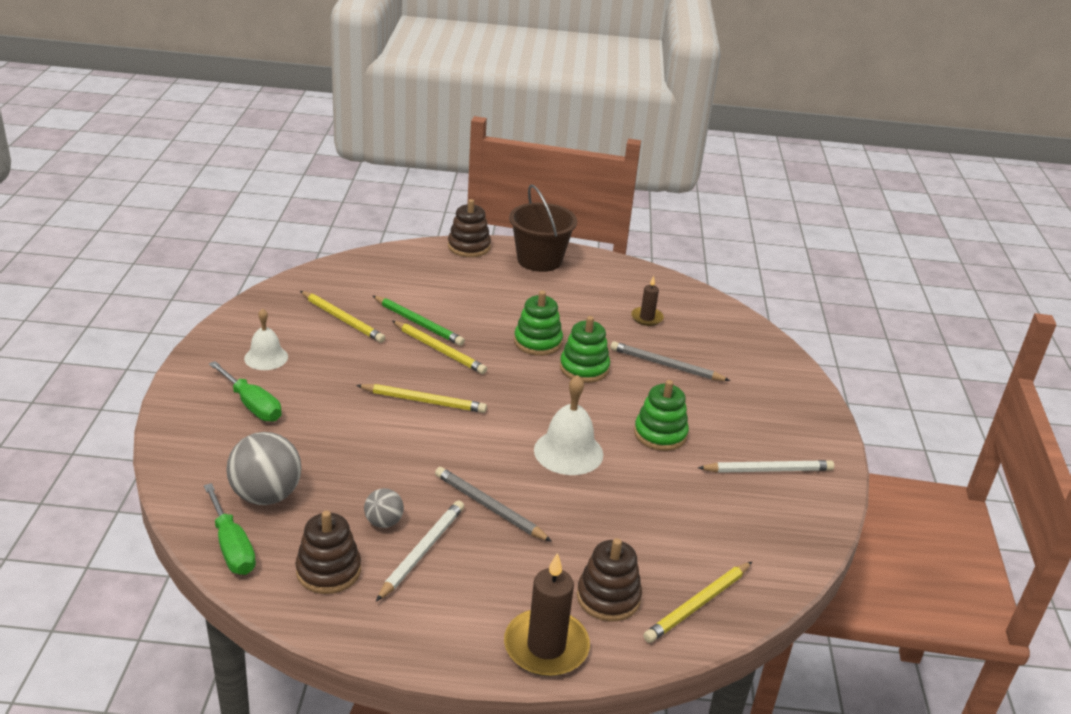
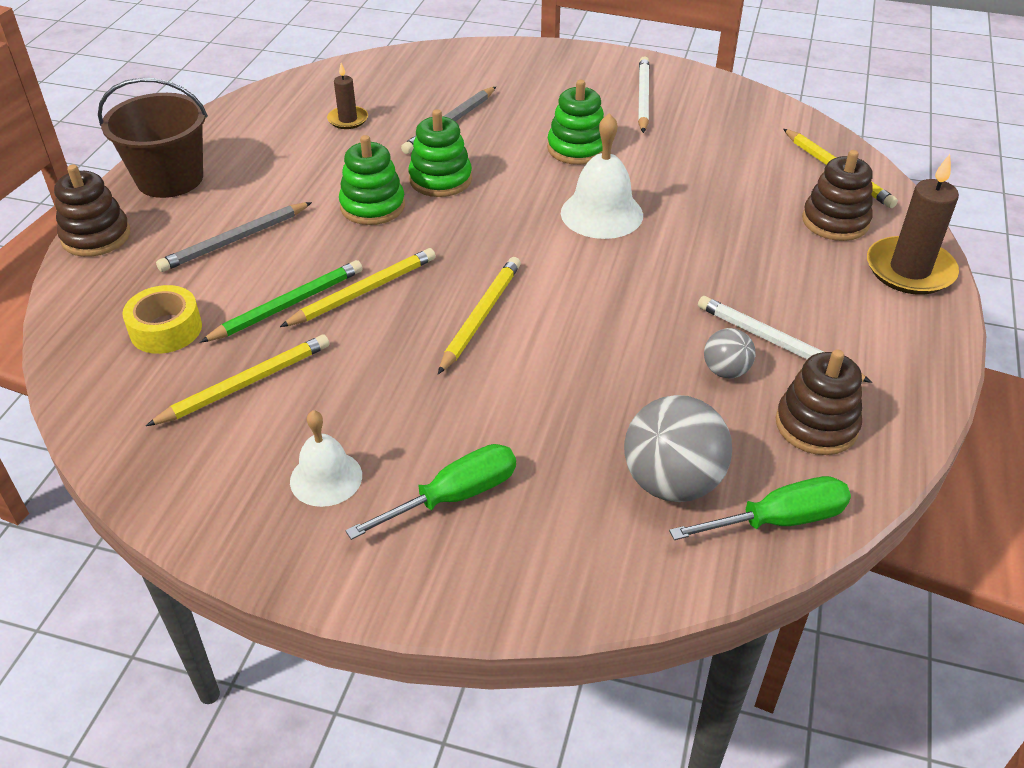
camera: 75 degrees left, 10 degrees up
grey pencil [435,467,552,542] -> grey pencil moved to [156,202,312,272]
none -> yellow tape [122,285,202,354]

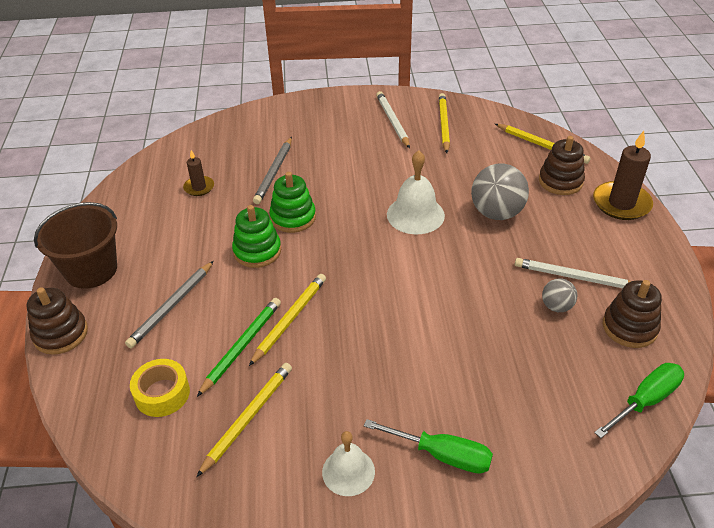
camera: 20 degrees left, 0 degrees up
green screwdriver [345,444,516,540] -> green screwdriver turned 75 degrees clockwise [364,419,493,474]
yellow pencil [438,257,521,374] -> yellow pencil moved to [439,93,450,153]
green stacking toy [547,80,604,165] -> none
grey ball [624,395,732,502] -> grey ball moved to [471,164,529,220]

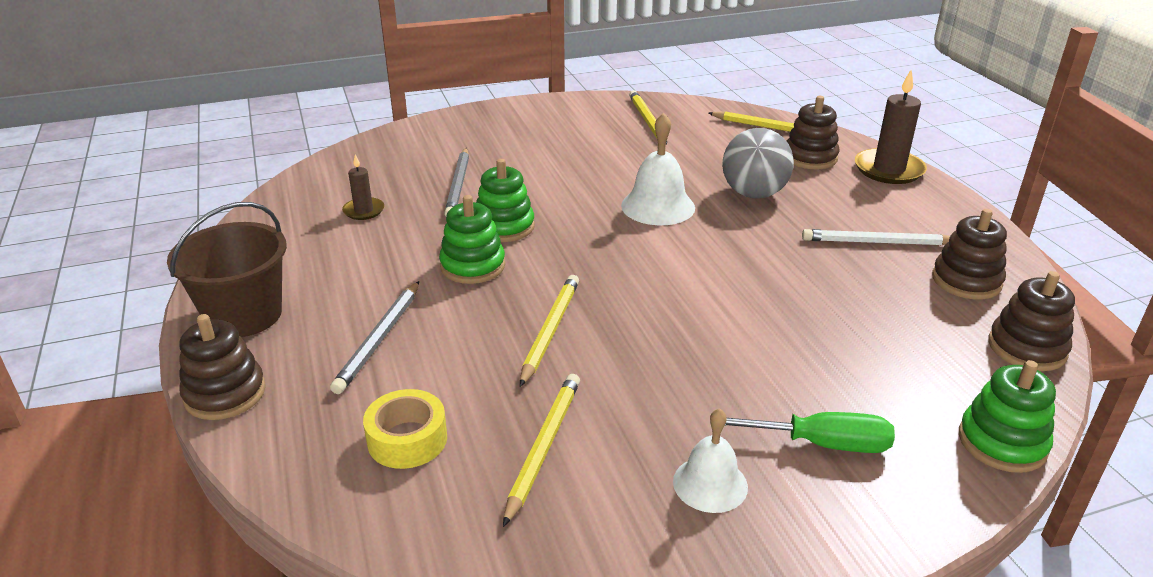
camera: 15 degrees left, 10 degrees down
green pencil [197,298,281,397] -> none
white pencil [376,91,410,148] -> none
grey ball [542,278,577,312] -> none
green screwdriver [594,363,684,438] -> brown stacking toy [988,271,1075,371]
none -> green stacking toy [959,360,1056,473]

